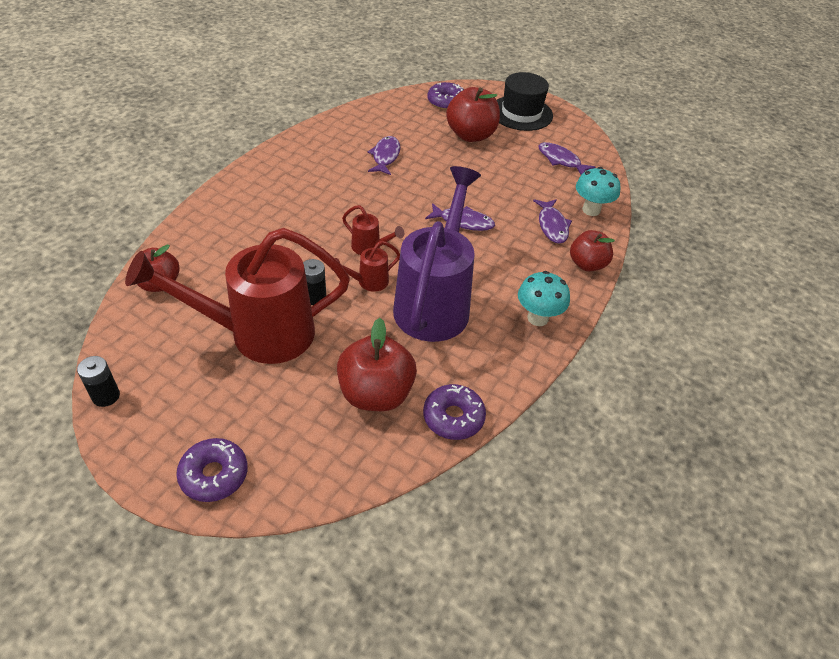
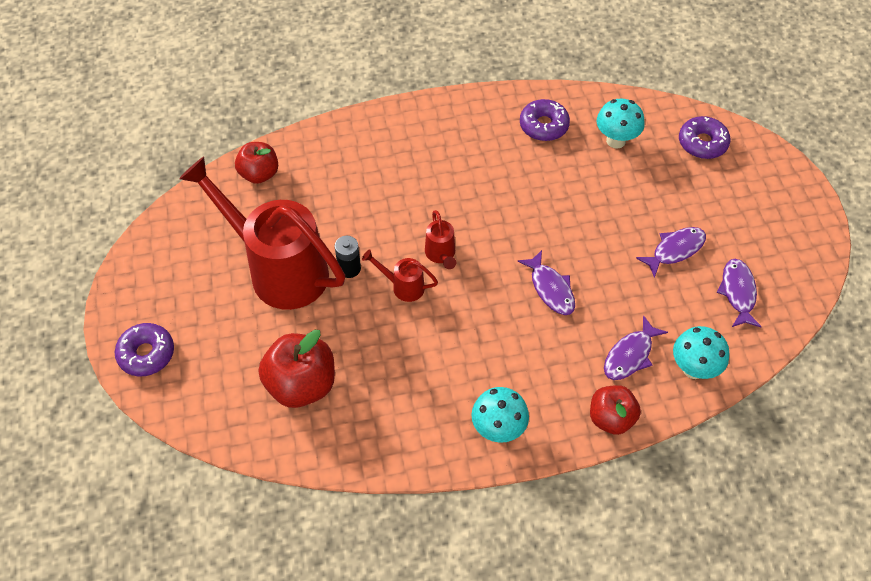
camera: 50 degrees right, 10 degrees up
black battery [77,356,120,407] -> none
purple fish [368,136,400,175] -> purple fish moved to [636,227,706,278]
purple watering can [393,166,481,342] -> none
purple donut [423,384,486,440] -> purple donut moved to [520,99,570,141]
red apple [446,87,500,142] -> none
black hat [497,72,553,131] -> none
none -> turquoise mushroom [597,99,645,149]

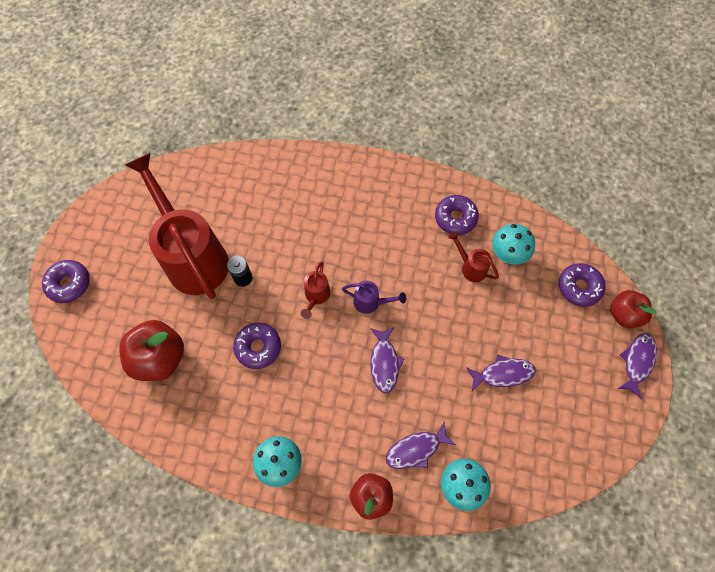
camera: 25 degrees right, 10 degrees up
red apple [235,142,278,184] -> red apple moved to [610,290,656,328]
red watering can [362,249,438,302] -> red watering can moved to [448,231,499,282]
purple fish [717,259,762,327] -> purple fish moved to [617,333,657,399]
none -> purple donut [233,323,281,369]
none -> purple watering can [342,281,406,314]

